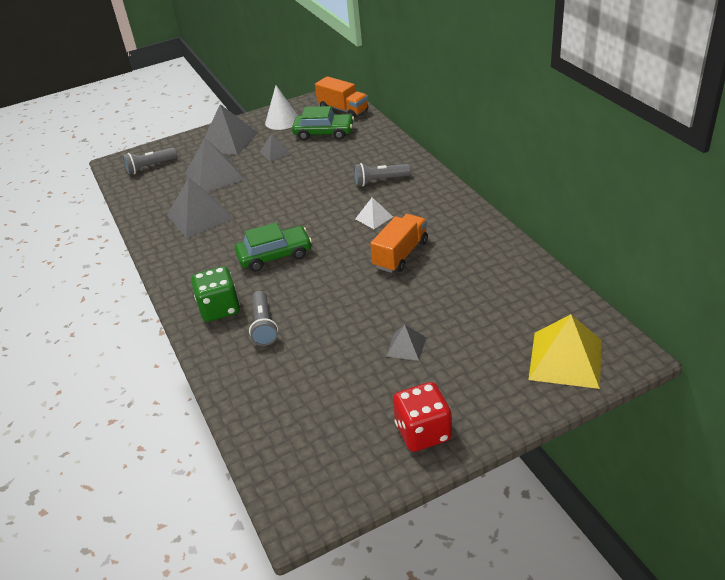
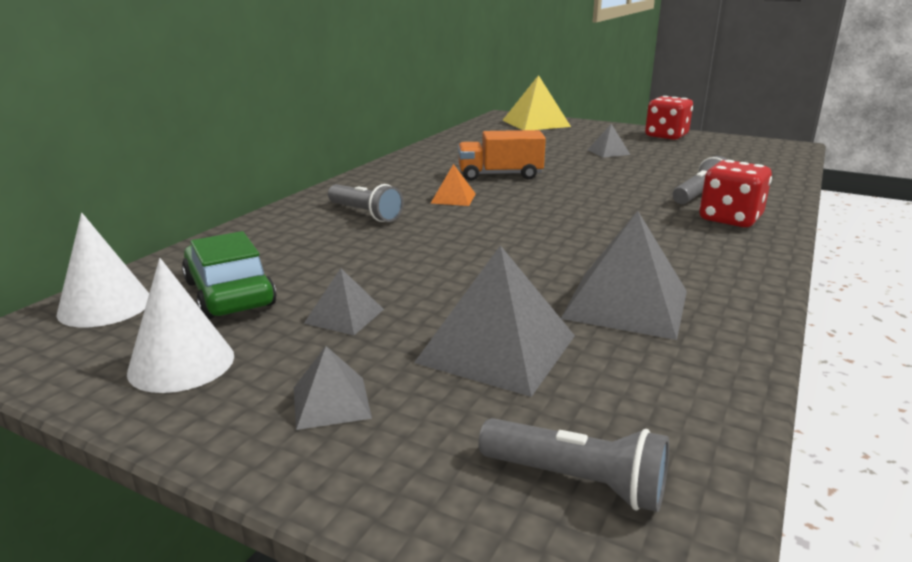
camera: 130 degrees left, 15 degrees down
green dice [191,266,240,322] -> red dice [699,160,772,227]
grey pyramid [202,104,258,155] -> grey pyramid [294,346,372,430], size x0.52
green car [235,222,312,272] -> none
orange truck [315,76,368,118] -> white cone [56,213,149,327]
white pyramid [355,197,393,229] -> orange pyramid [431,164,476,206]

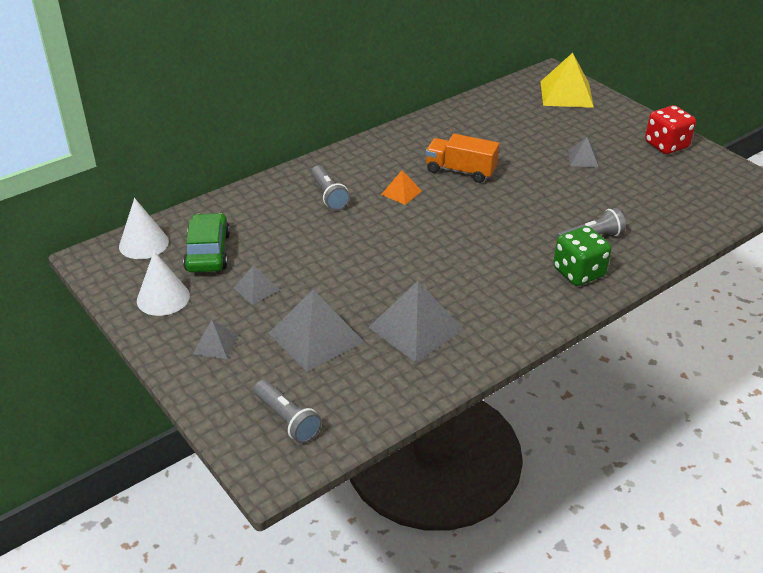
camera: 25 degrees right, 15 degrees up
red dice [699,160,772,227] -> green dice [553,226,612,286]

